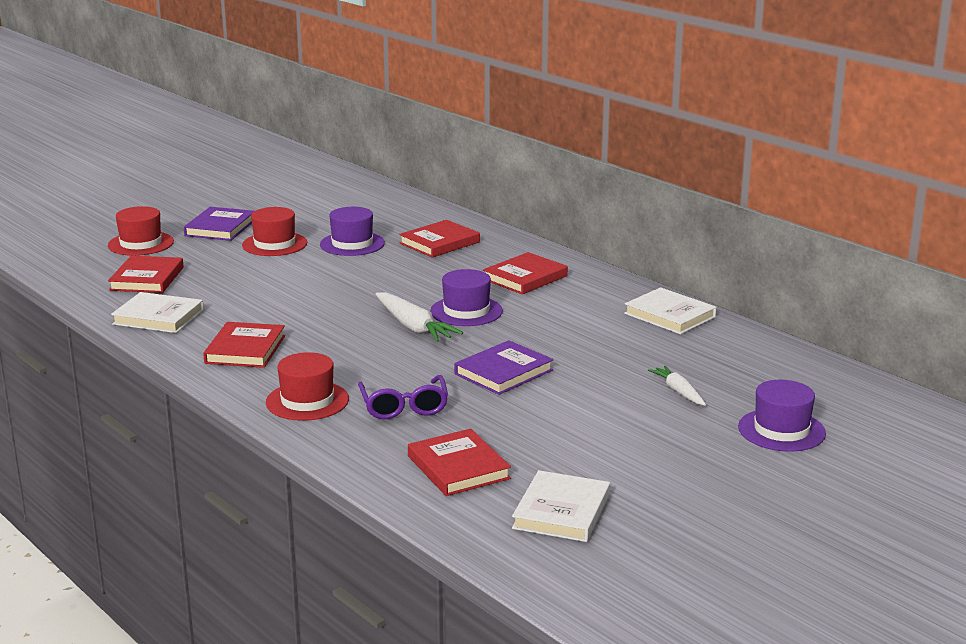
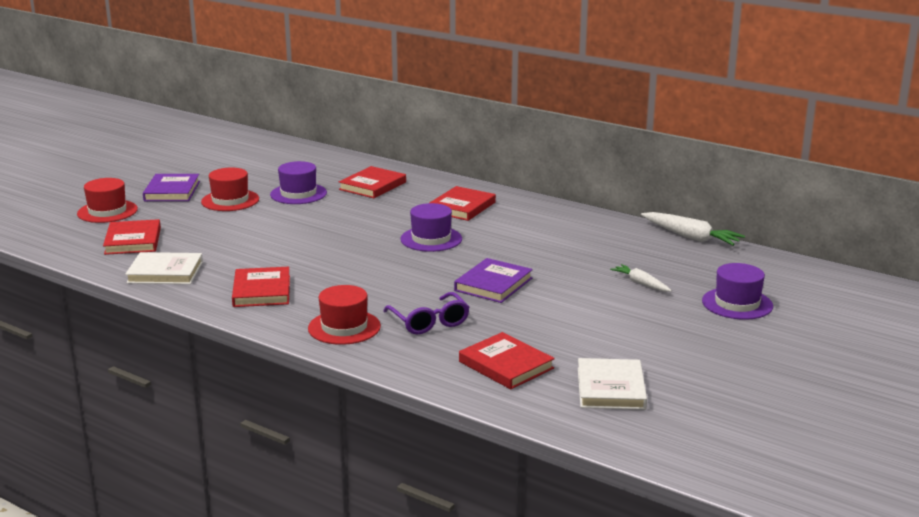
camera: 15 degrees left, 0 degrees up
white carrot [375,292,463,342] -> white carrot moved to [641,212,745,246]
white book [624,287,716,334] -> none

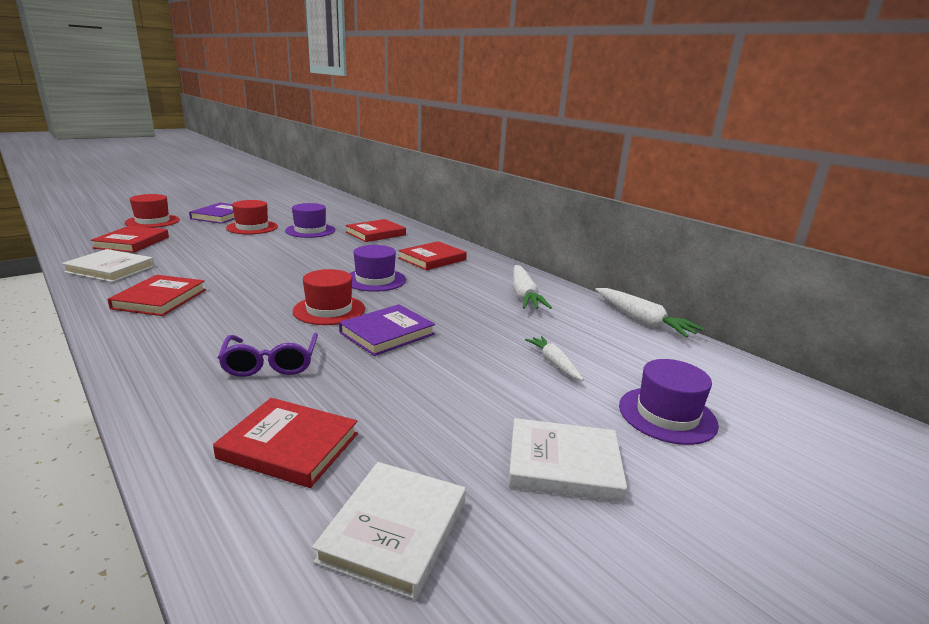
camera: 15 degrees right, 0 degrees up
red hat [308,285,381,345] -> red hat moved to [293,269,365,325]
red book [459,332,555,389] -> red book turned 45 degrees counterclockwise [213,398,358,488]
none -> white book [508,418,627,502]
none -> white carrot [513,265,552,309]

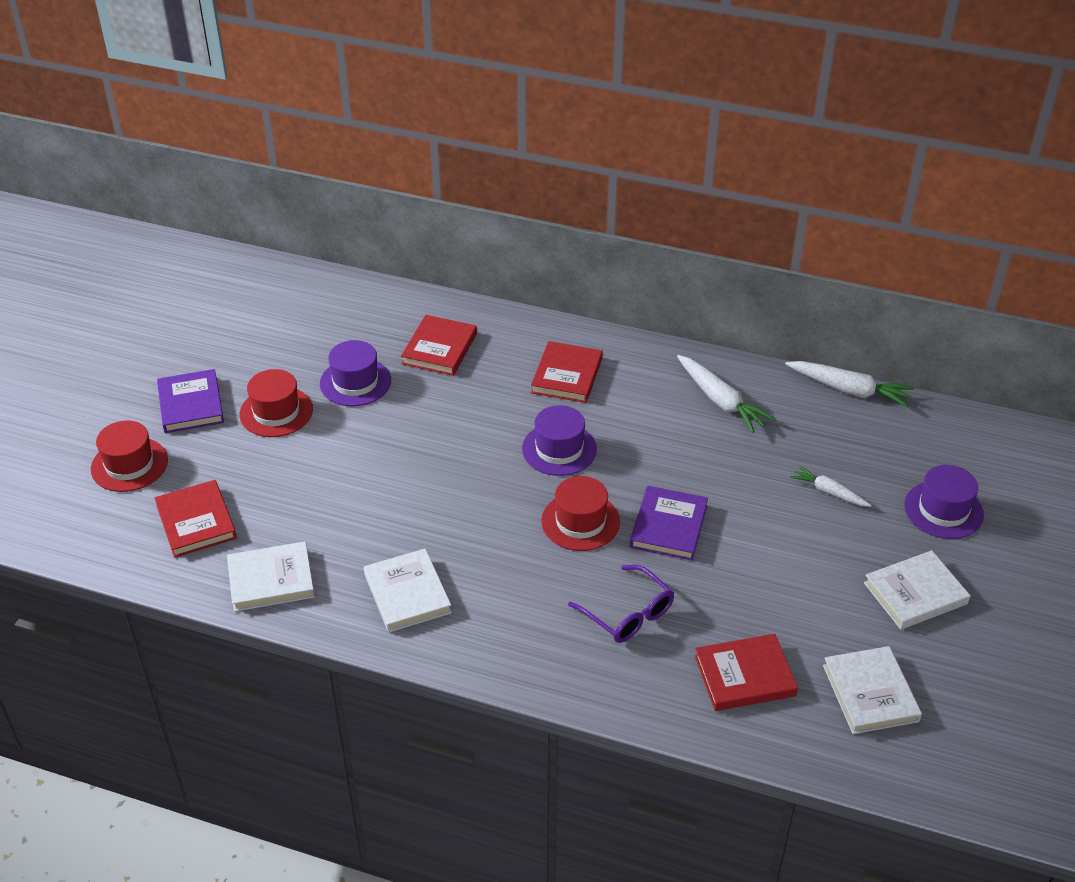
camera: 30 degrees left, 20 degrees up
red book [108,275,206,316] -> white book [364,549,452,632]

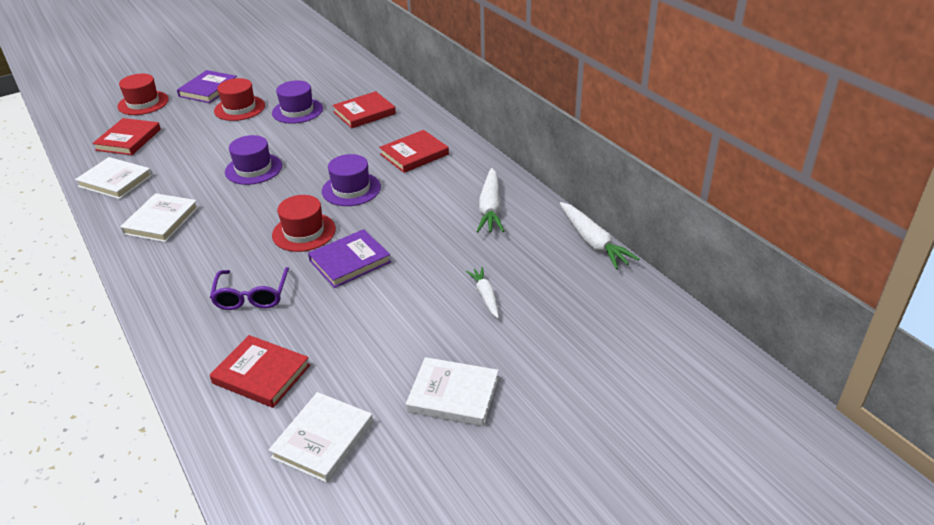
camera: 40 degrees right, 5 degrees down
purple hat [904,465,984,539] -> purple hat moved to [225,135,282,185]

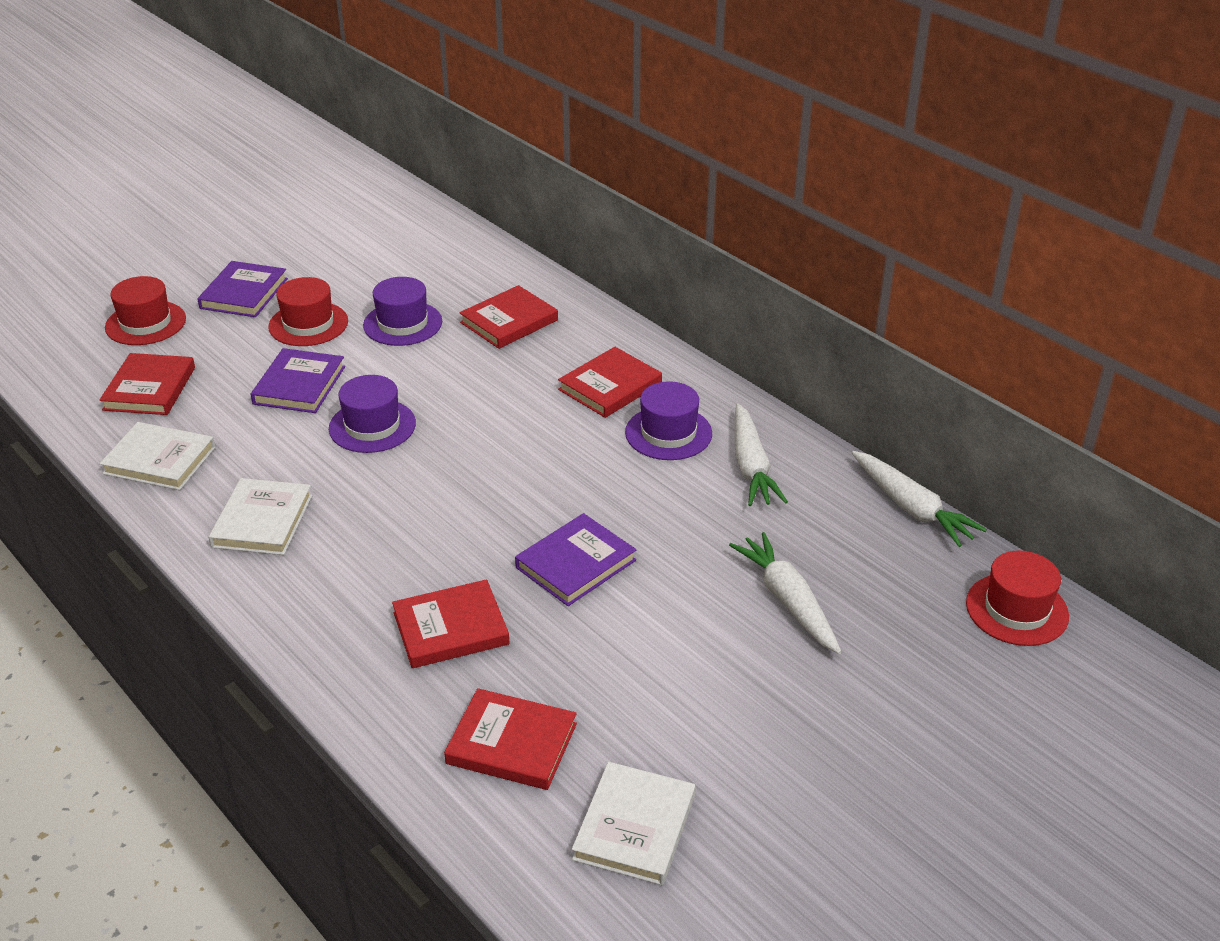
camera: 10 degrees left, 0 degrees up
purple glasses [210,267,289,310] -> red book [392,579,510,668]
red hat [272,195,336,252] -> red hat moved to [966,550,1069,646]
purple hat [322,154,381,206] -> purple hat moved to [625,381,712,460]
white book [406,357,499,426] -> none
white carrot [466,267,499,319] -> white carrot [729,532,841,654], size x1.64
none -> purple book [251,348,345,413]

